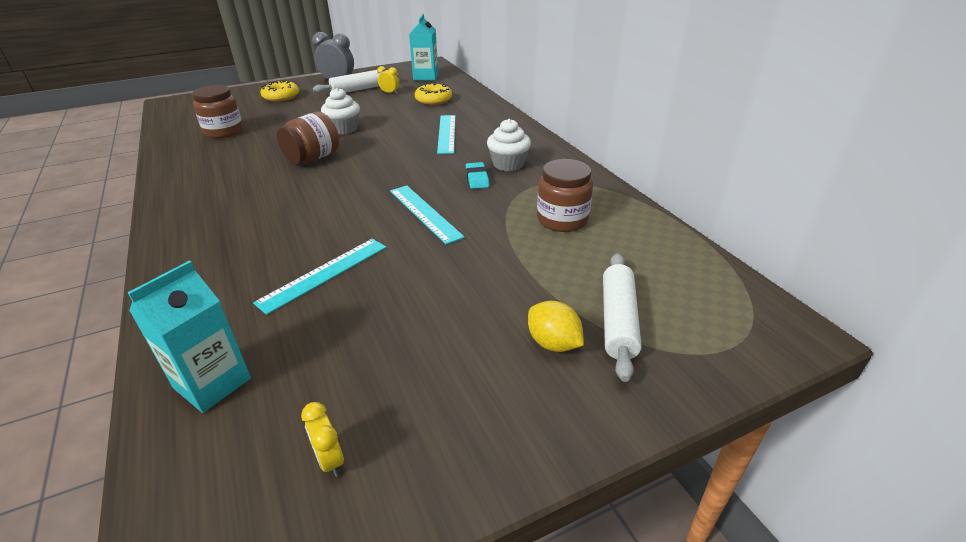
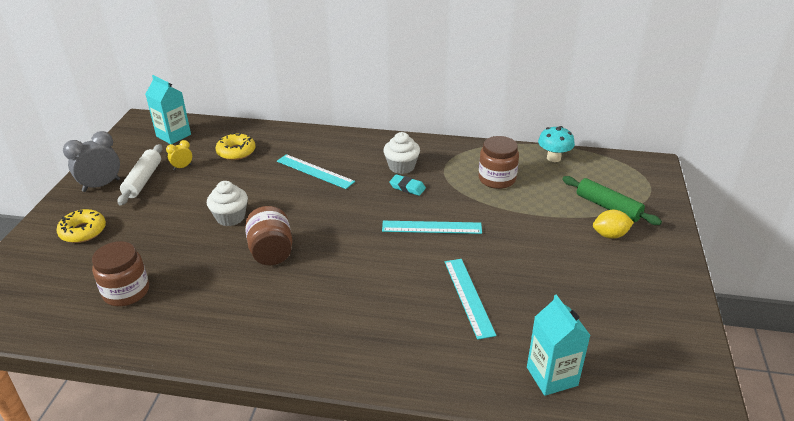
camera: 55 degrees left, 0 degrees up
yellow clock [301,402,344,477] -> none
white rolling pin [603,253,642,382] -> green rolling pin [562,176,662,225]
none -> turquoise mushroom [538,126,575,162]

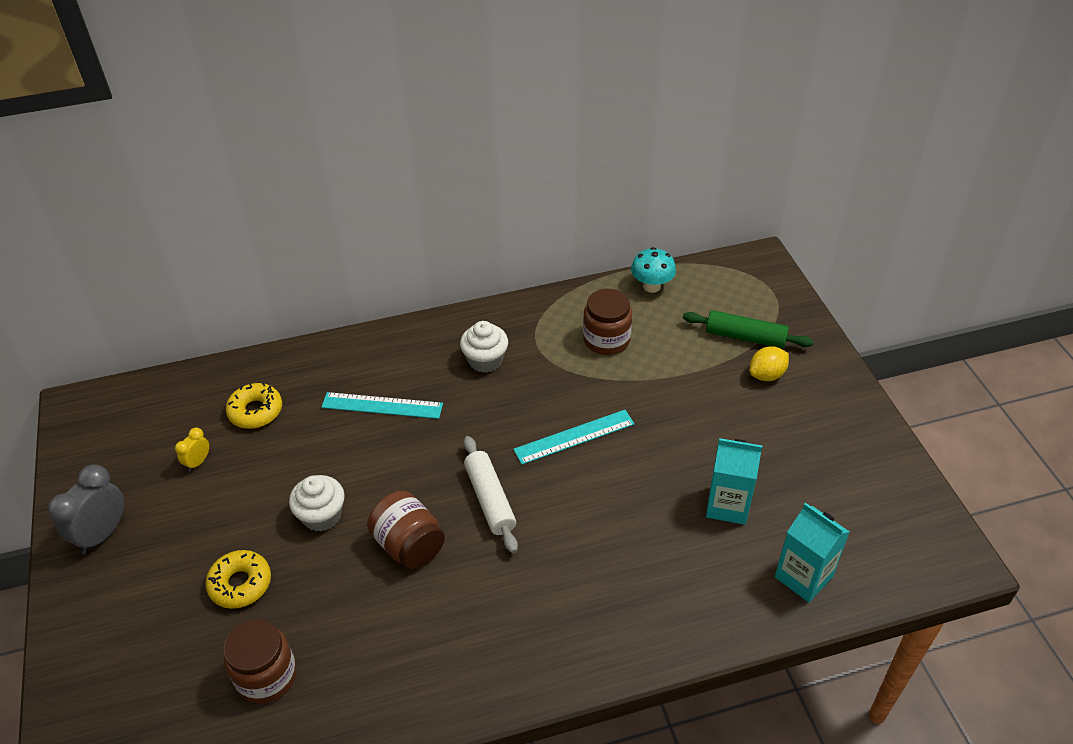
camera: 25 degrees left, 10 degrees up
yellow donut [56,209,106,243] -> yellow donut moved to [206,550,271,609]
white rolling pin [117,144,163,206] -> white rolling pin moved to [464,436,518,553]
turquoise carton [146,75,191,144] -> turquoise carton moved to [706,438,762,525]
turquoise eraser [389,174,426,196] -> none
turquoise ruler [445,259,496,340] -> none

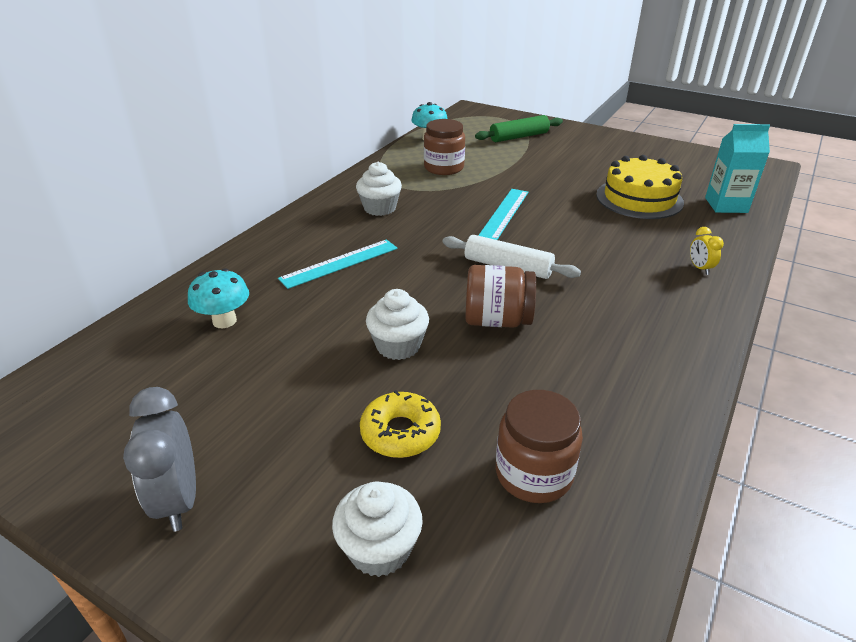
camera: 45 degrees left, 10 degrees down
yellow clock [175,428,209,472] -> yellow clock moved to [690,227,724,275]
yellow donut [226,383,282,429] -> turquoise mushroom [188,268,249,328]
turquoise carton [706,438,762,525] -> yellow cake [596,155,684,219]
yellow lemon [750,347,789,381] -> none
none -> white cupcake [332,481,423,577]

